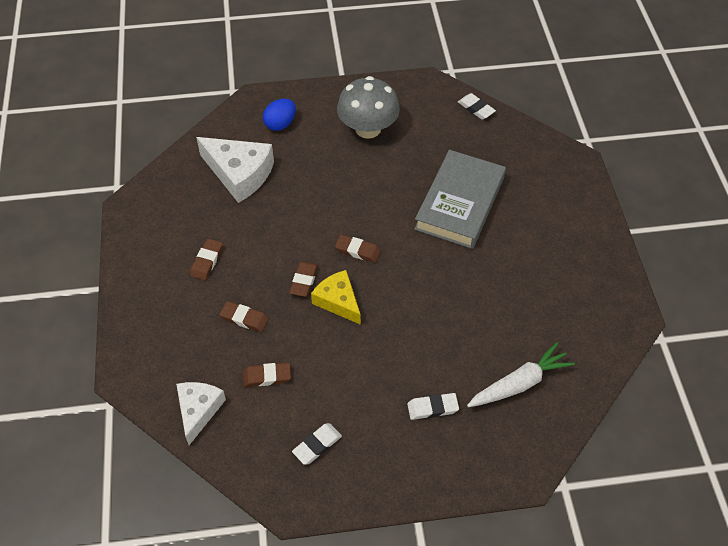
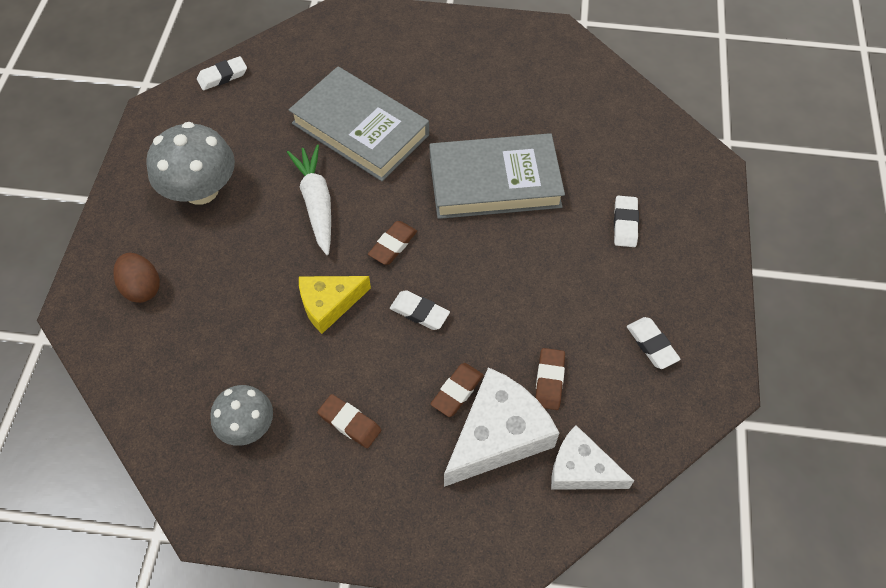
camera: 75 degrees left, 5 degrees up
white cheese [196,137,274,203] -> white cheese moved to [444,367,559,487]
blue egg [263,99,296,131] -> brown egg [113,253,160,303]
brown eraser [289,261,318,297] -> white eraser [390,290,450,330]
yellow cheese [311,270,361,325] -> yellow cheese moved to [299,276,371,334]
white carrot [467,342,575,407] -> white carrot moved to [287,145,331,255]
none -> grey mushroom [210,385,273,446]
none -> grey book [429,133,565,219]

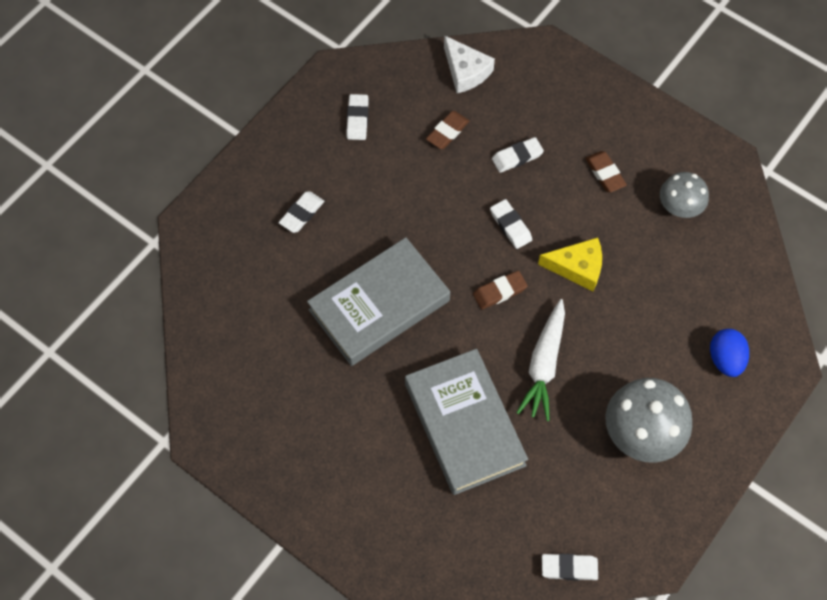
camera: 150 degrees left, 5 degrees up
brown egg [113,253,160,303] -> blue egg [710,329,749,377]
grey book [429,133,565,219] -> grey book turned 60 degrees counterclockwise [307,237,450,366]
brown eraser [430,363,484,417] -> white eraser [492,137,544,173]
white cheese [444,367,559,487] -> none

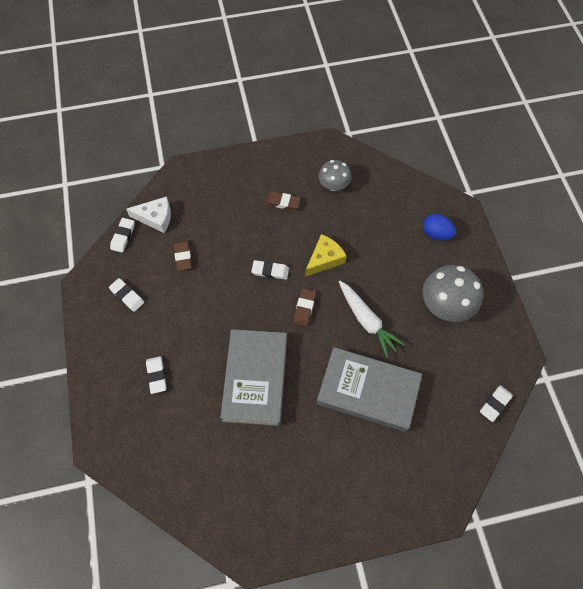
camera: 50 degrees left, 0 degrees up
white eraser [492,137,544,173] -> white eraser moved to [110,218,135,252]

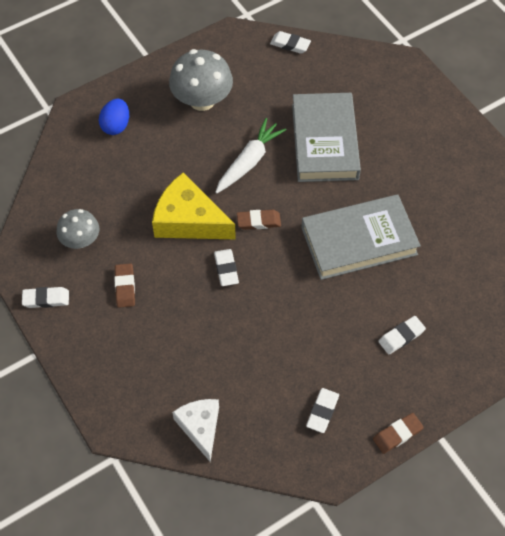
camera: 110 degrees left, 5 degrees down
white eraser [110,218,135,252] -> white eraser moved to [22,287,69,308]
brown eraser [174,240,192,271] -> brown eraser moved to [373,413,424,454]
yellow cheese [305,234,347,277] -> yellow cheese [152,172,236,239], size x1.55

